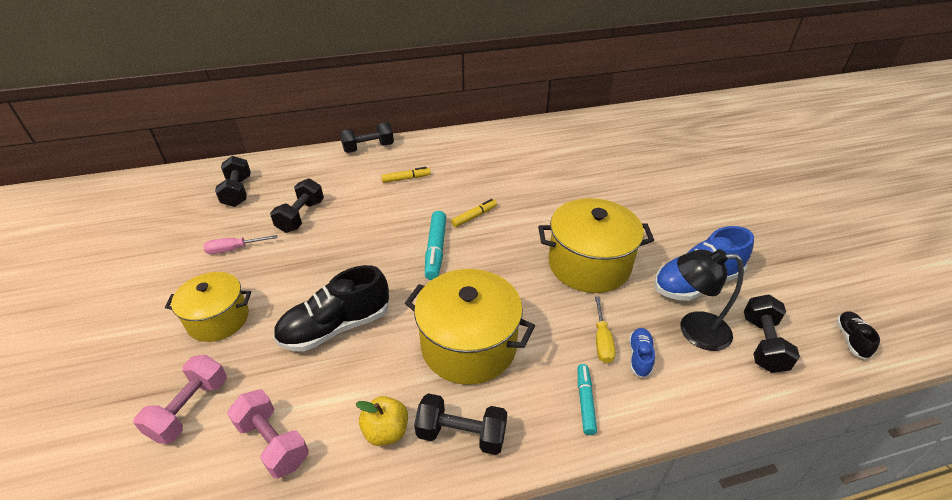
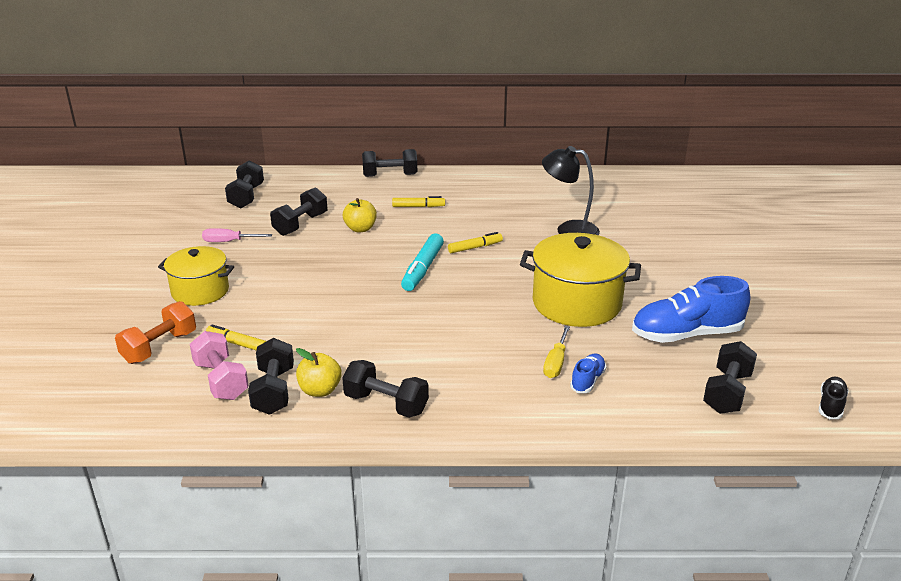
camera: 15 degrees right, 10 degrees down
pink dumbbell [133,355,227,444] -> orange dumbbell [115,301,196,364]
black shoe [273,265,389,352] -> none
yellow pot [405,269,535,385] -> none
turquoise marker [578,364,597,435] -> none
black lamp [677,249,744,351] -> black lamp moved to [542,146,600,235]
none -> yellow marker [206,324,266,350]
none -> black dumbbell [248,338,294,415]
none -> yellow apple [343,198,377,232]

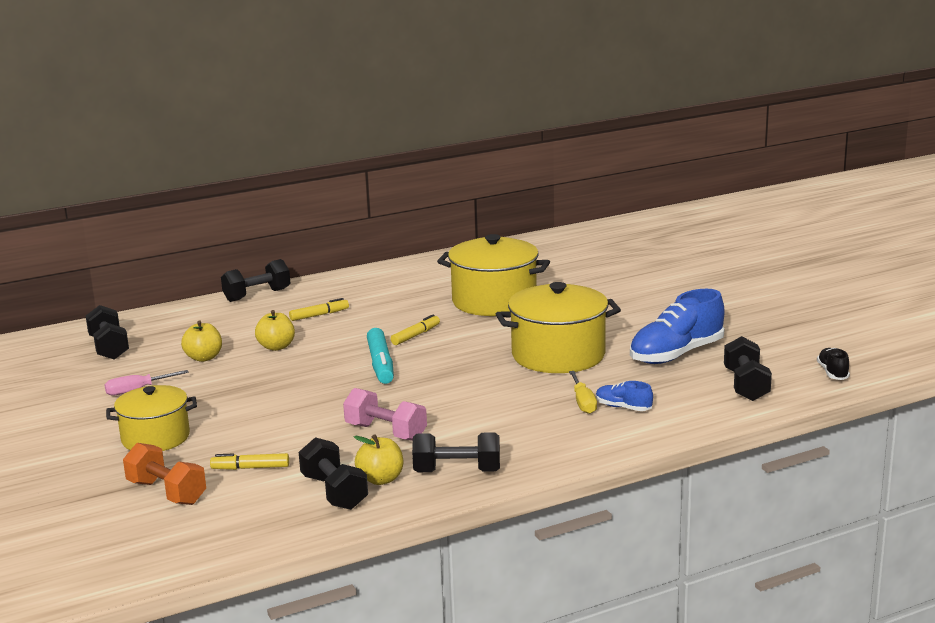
camera: 25 degrees left, 10 degrees down
orange dumbbell [115,301,196,364] -> orange dumbbell turned 60 degrees counterclockwise [123,443,206,505]
pink dumbbell [190,331,249,400] -> pink dumbbell moved to [343,388,427,441]
black dumbbell [270,187,327,236] -> yellow apple [181,320,222,362]
black lamp [542,146,600,235] -> yellow pot [437,234,550,316]
blue shoe [570,354,606,393] -> blue shoe turned 60 degrees counterclockwise [596,381,653,411]

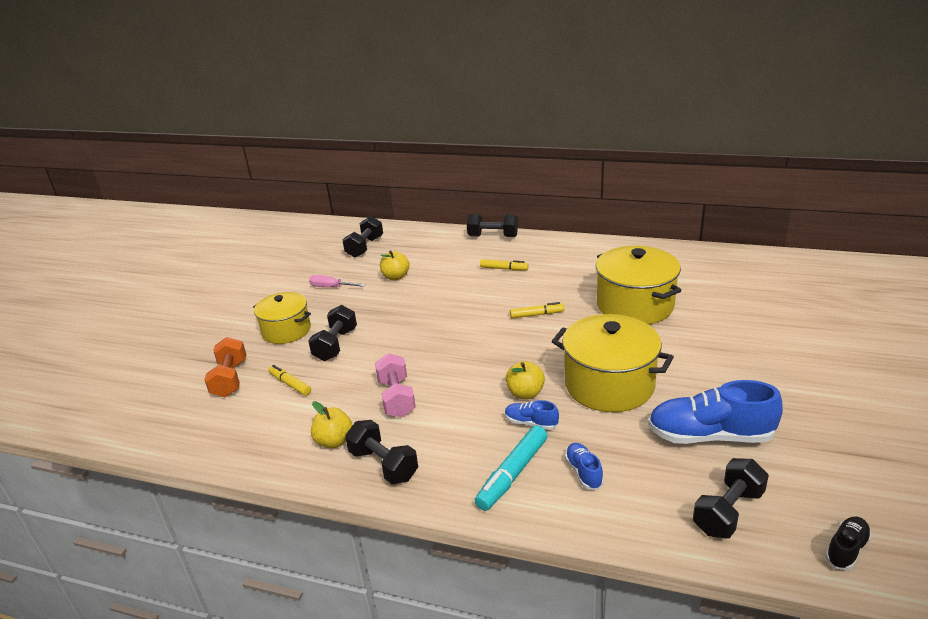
camera: 45 degrees right, 10 degrees up
yellow apple [255,310,295,351] -> yellow apple moved to [506,361,545,399]
black dumbbell [299,437,368,510] -> black dumbbell moved to [308,305,357,361]
turquoise marker [367,328,394,384] -> turquoise marker moved to [475,425,547,511]
yellow screwdriver [569,371,597,414] -> none
none -> blue shoe [505,400,559,430]

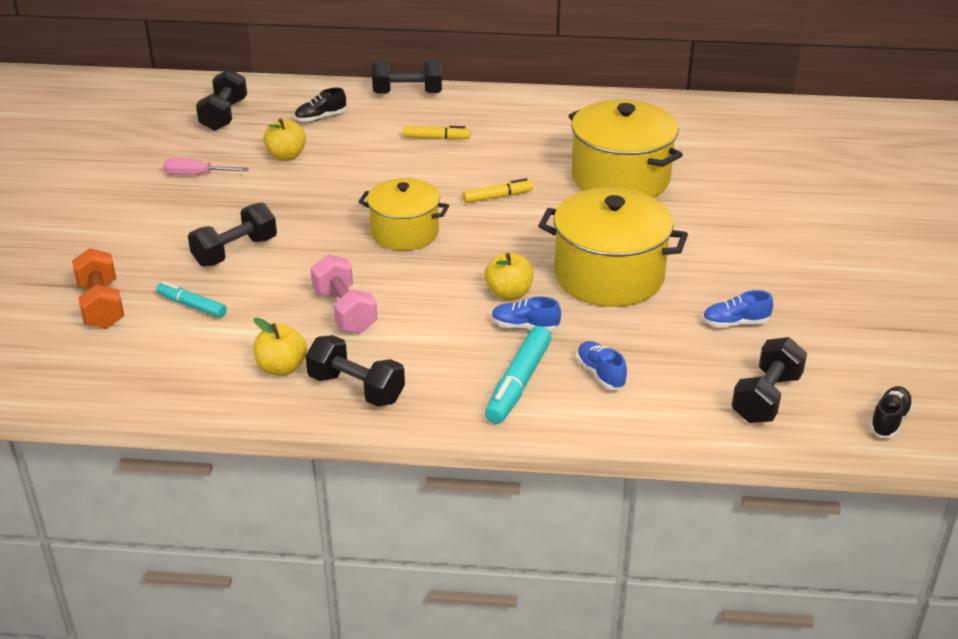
camera: 15 degrees left, 5 degrees up
yellow pot [253,292,311,344] -> yellow pot moved to [358,178,449,250]
yellow marker [269,365,311,396] -> turquoise marker [156,281,227,318]
black dumbbell [308,305,357,361] -> black dumbbell turned 45 degrees clockwise [188,202,277,267]
blue shoe [648,380,783,444] -> blue shoe [703,290,773,328], size x0.48
none -> black shoe [295,88,346,122]

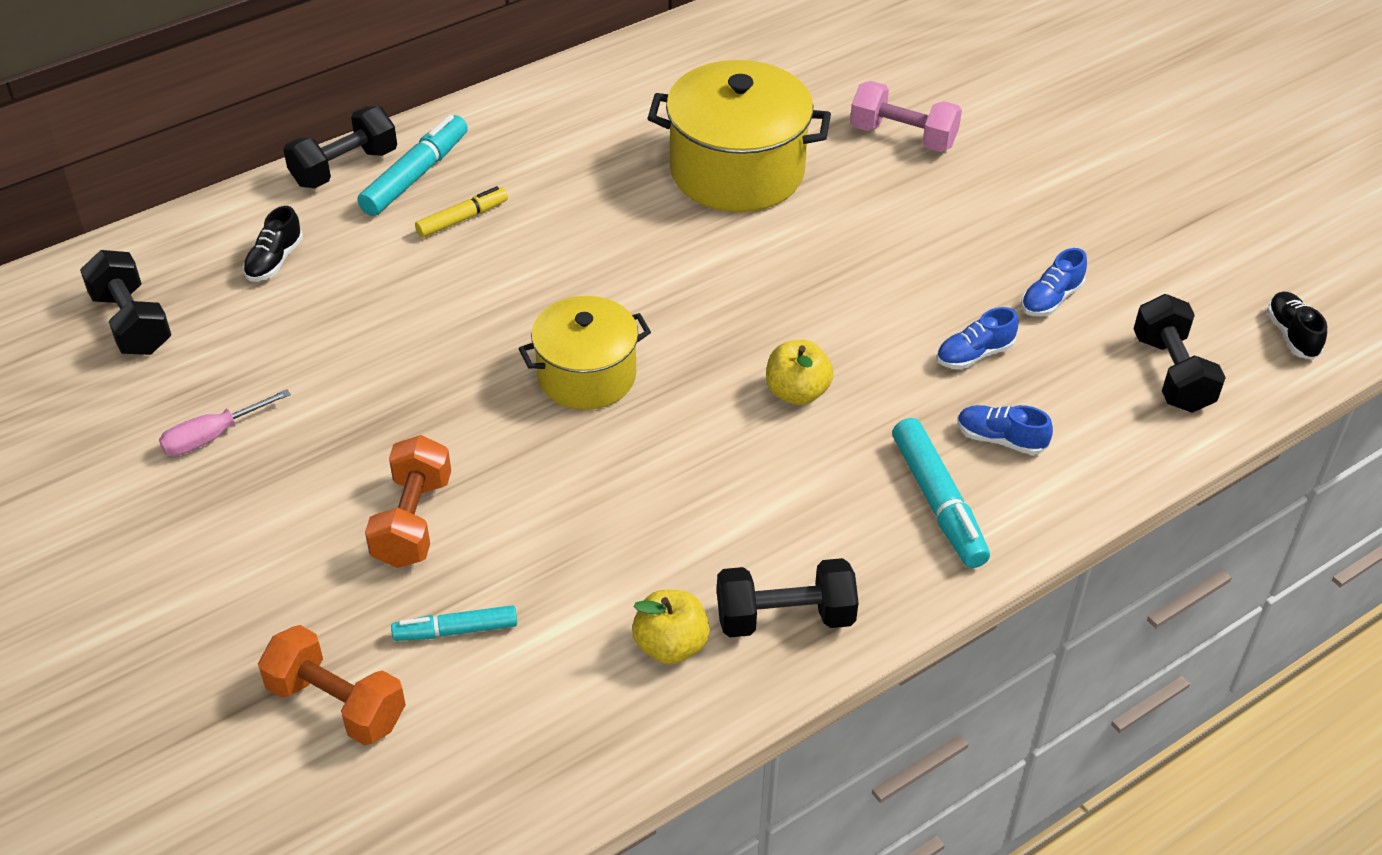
camera: 40 degrees left, 10 degrees up
black dumbbell [188,202,277,267] -> orange dumbbell [365,435,451,568]
yellow apple [263,118,306,161] -> none
pink dumbbell [311,254,377,334] -> pink dumbbell moved to [850,81,962,152]
yellow marker [463,178,533,203] -> none
blue shoe [491,296,561,331] -> blue shoe moved to [936,307,1018,369]
yellow pot [538,188,688,307] -> none
none -> turquoise marker [357,115,468,216]

